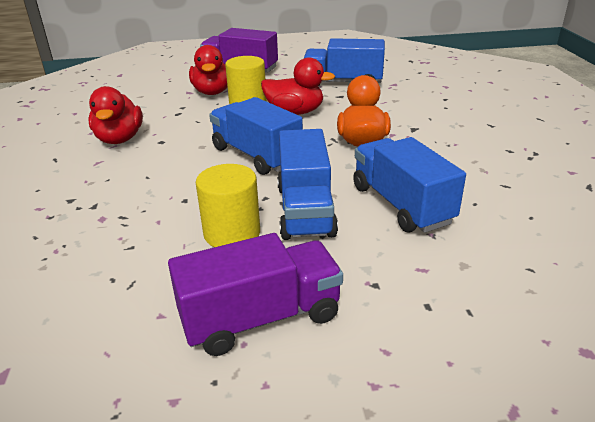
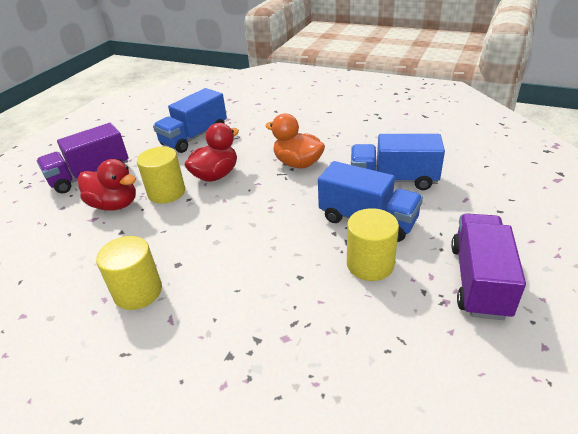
camera: 55 degrees left, 5 degrees up
red duck [88,86,143,144] -> yellow cylinder [96,236,162,310]
blue truck [209,97,303,175] -> none

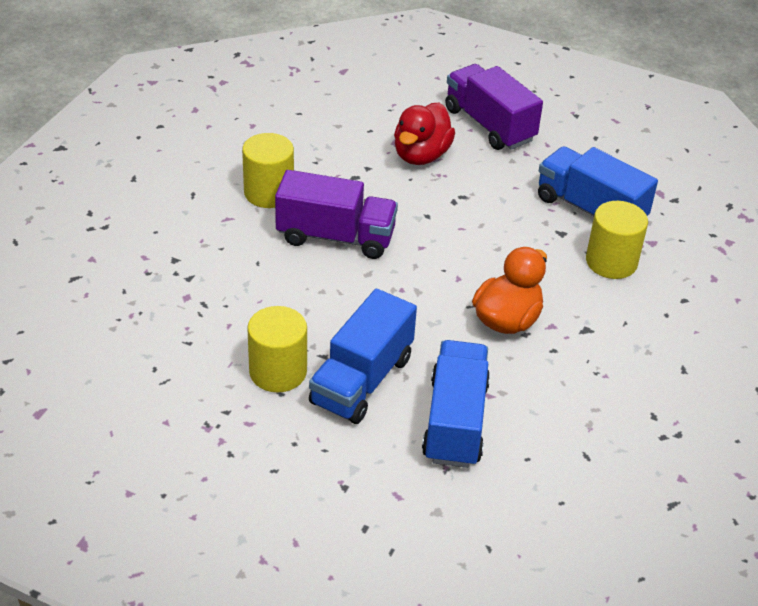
camera: 85 degrees right, 5 degrees up
yellow cylinder [137,147,185,204] -> yellow cylinder moved to [586,201,648,279]
red duck [185,123,239,182] -> none
purple truck [451,213,526,320] -> purple truck moved to [275,170,398,259]

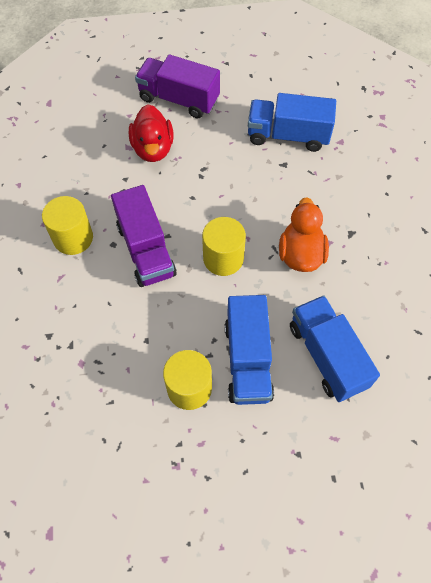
camera: 30 degrees left, 20 degrees up
purple truck [275,170,398,259] -> purple truck turned 90 degrees clockwise [111,185,177,287]
yellow cylinder [586,201,648,279] -> yellow cylinder moved to [202,217,246,276]

